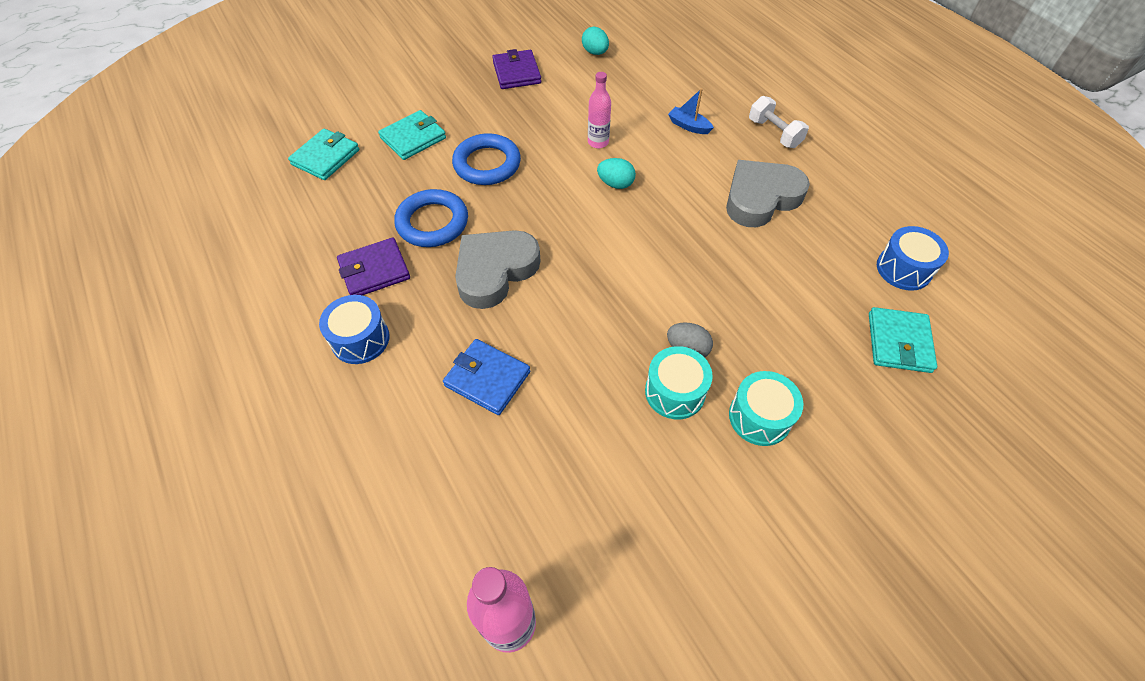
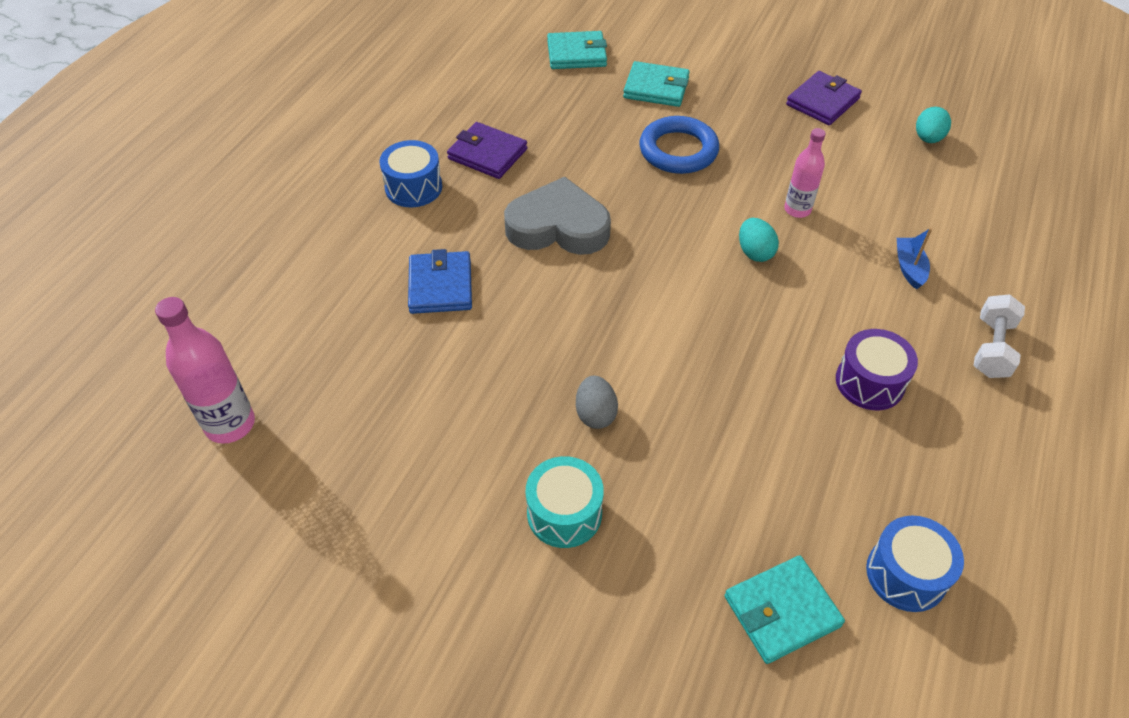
camera: 55 degrees right, 5 degrees down
blue ring [394,189,468,247] -> none
turquoise drum [645,346,713,419] -> none
grey heart [726,160,810,227] -> purple drum [836,329,918,410]

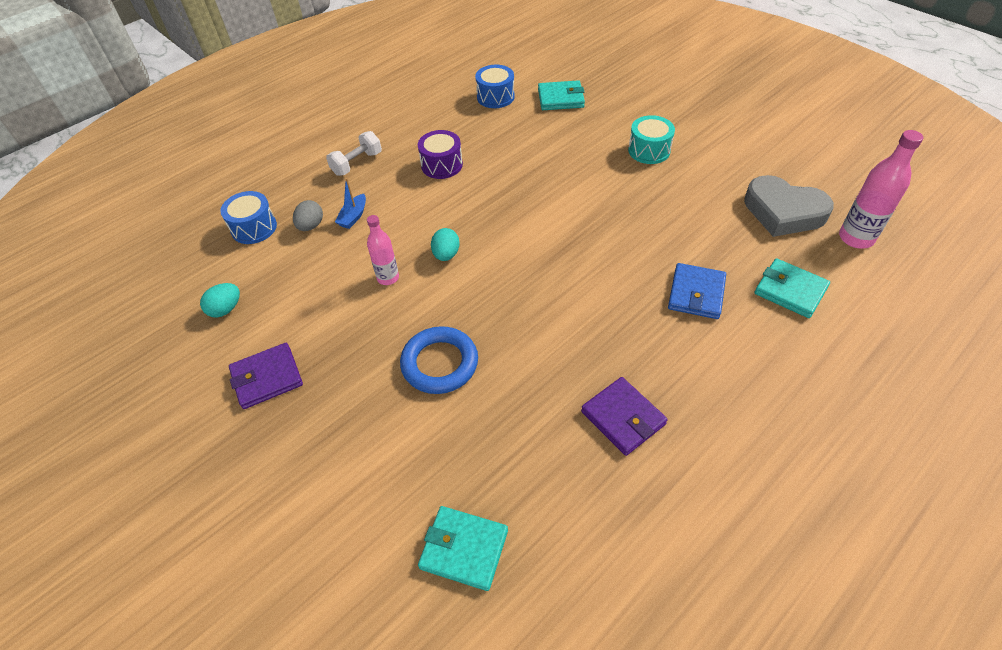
camera: 155 degrees left, 0 degrees up
blue drum [379,140,442,207] -> blue drum moved to [220,191,277,244]
grey heart [504,177,611,255] -> grey heart moved to [744,175,834,237]
grey egg [576,376,618,429] -> grey egg moved to [293,200,323,231]
turquoise wallet [623,61,690,107] -> turquoise wallet moved to [755,258,830,318]

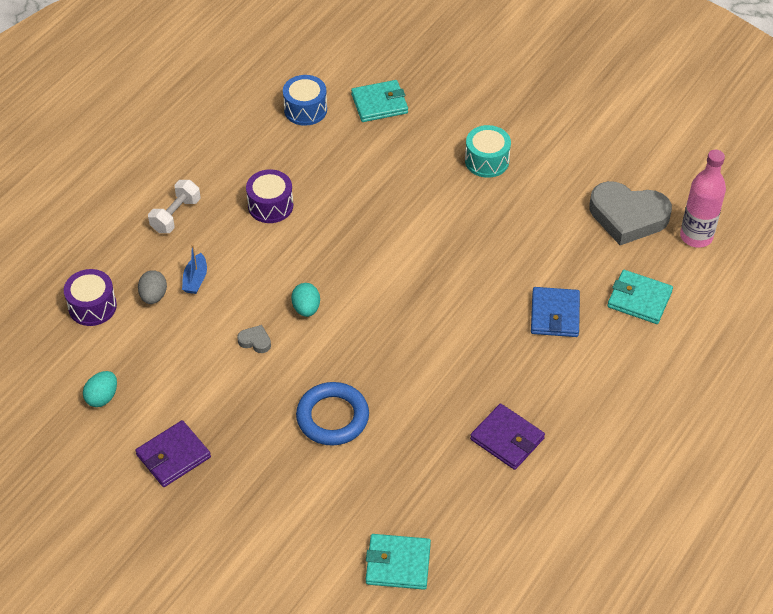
camera: 15 degrees left, 0 degrees up
blue drum [220,191,277,244] -> purple drum [64,269,117,326]
pink bottle [367,215,399,285] -> grey heart [237,325,271,353]

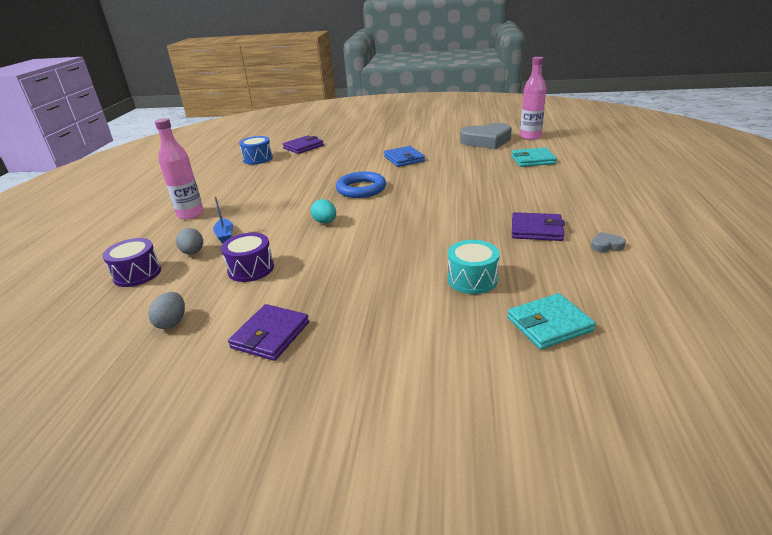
camera: 25 degrees left, 20 degrees down
turquoise egg [83,371,117,407] -> grey egg [148,292,185,329]
white dumbbell [148,180,201,233] -> pink bottle [155,118,204,219]
grey heart [237,325,271,353] -> grey heart moved to [591,232,626,252]
purple drum [246,170,293,223] -> purple drum moved to [221,233,274,282]
blue ring [296,382,369,446] -> blue ring moved to [336,171,386,198]
turquoise wallet [351,80,408,122] -> purple wallet [283,135,324,154]
turquoise drum [465,125,511,178] -> turquoise drum moved to [448,240,500,294]
blue wallet [531,287,580,337] -> blue wallet moved to [384,146,425,167]

